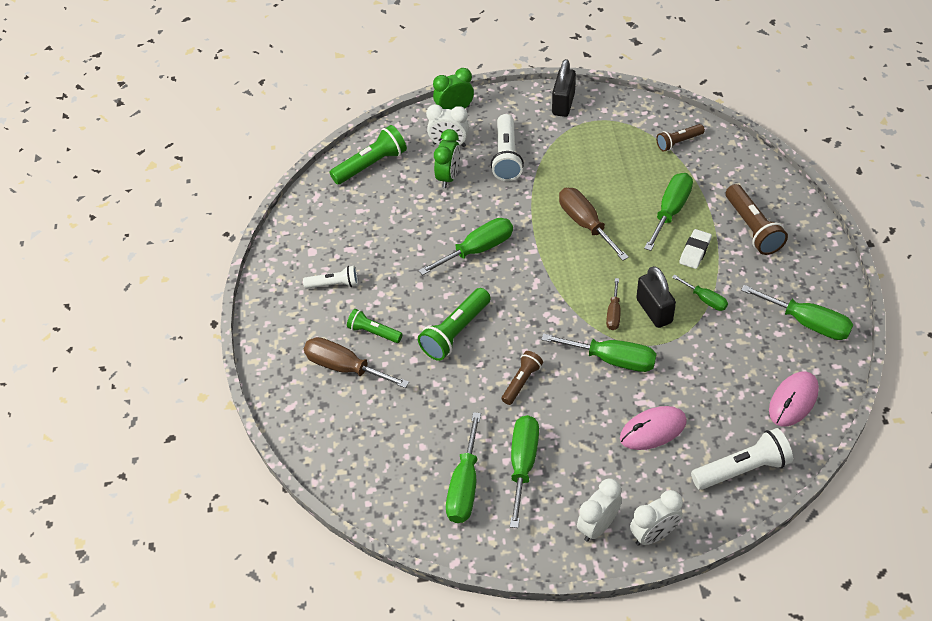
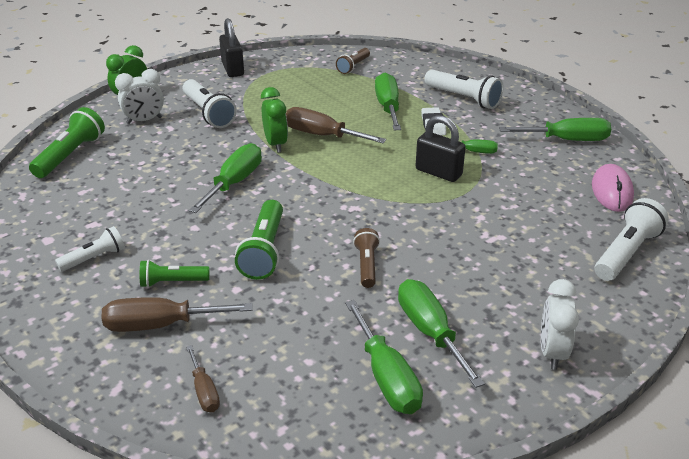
camera: 35 degrees left, 15 degrees down
green clock [434,129,460,188] -> green clock moved to [261,87,288,153]
green screwdriver [541,334,657,372] -> none
brown screwdriver [606,278,621,330] -> brown screwdriver moved to [186,345,220,412]
pink mouse [620,406,687,450] -> none
white clock [630,490,683,546] -> none
brown flashlight [726,184,788,255] -> white flashlight [424,70,504,109]

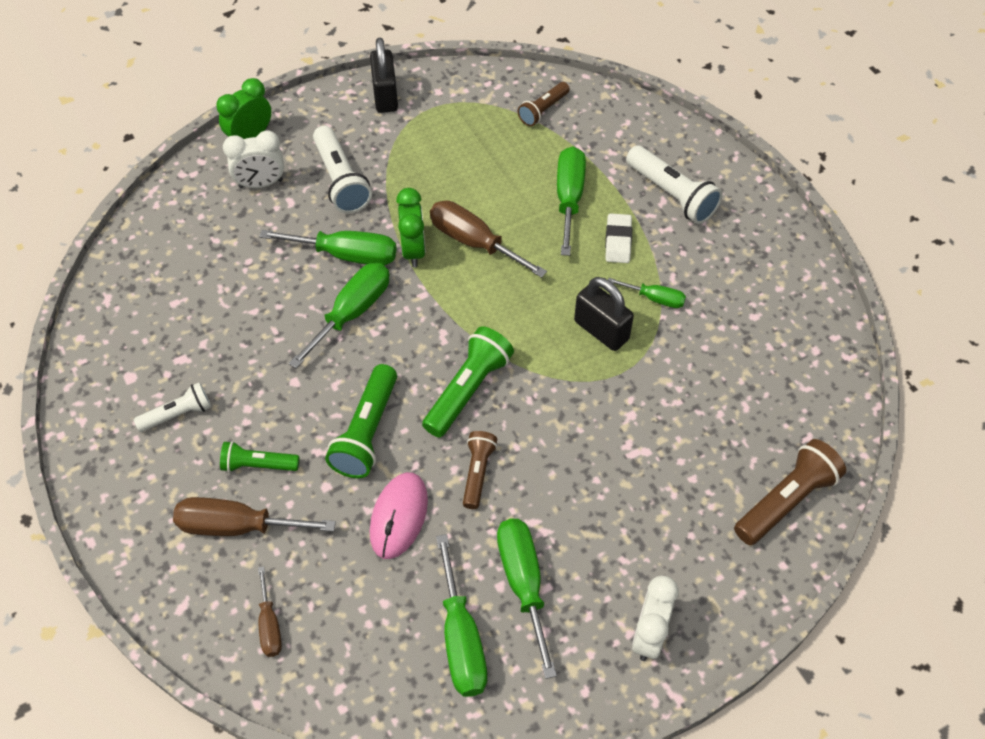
camera: 10 degrees right, 20 degrees up
green flashlight [29,107,105,178] -> green flashlight moved to [422,326,514,438]
green screwdriver [499,118,611,141] -> green screwdriver moved to [259,230,396,266]
pink mouse [592,164,634,212] -> pink mouse moved to [370,472,428,559]
white flashlight [595,198,669,281] -> brown flashlight [734,439,846,545]

